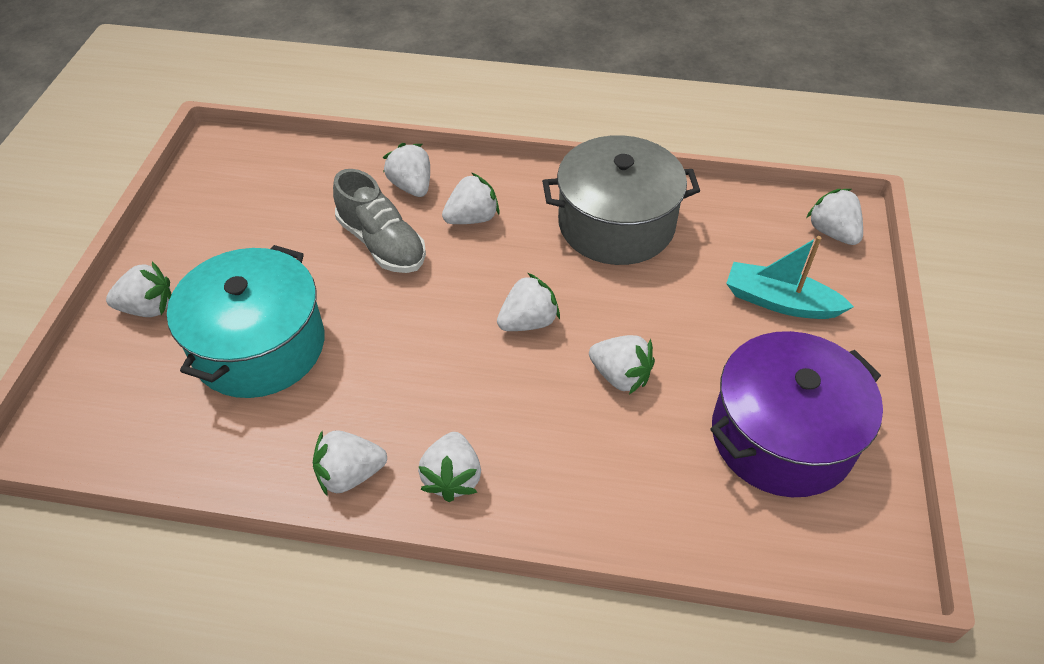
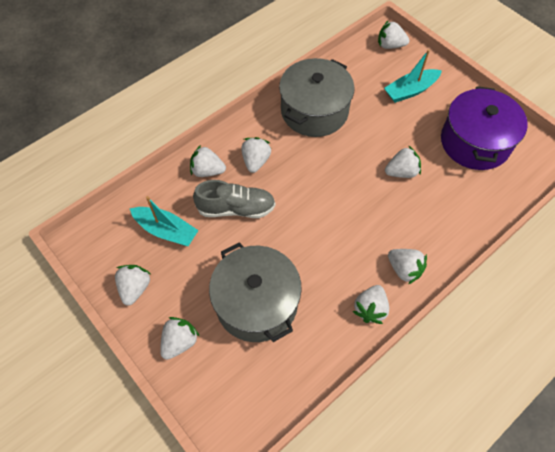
camera: 50 degrees left, 10 degrees up
turquoise pot [167,245,324,398] -> grey pot [209,242,302,342]
white strawberry [497,273,560,331] -> white strawberry moved to [115,265,151,306]
none -> turquoise boat [130,196,199,246]

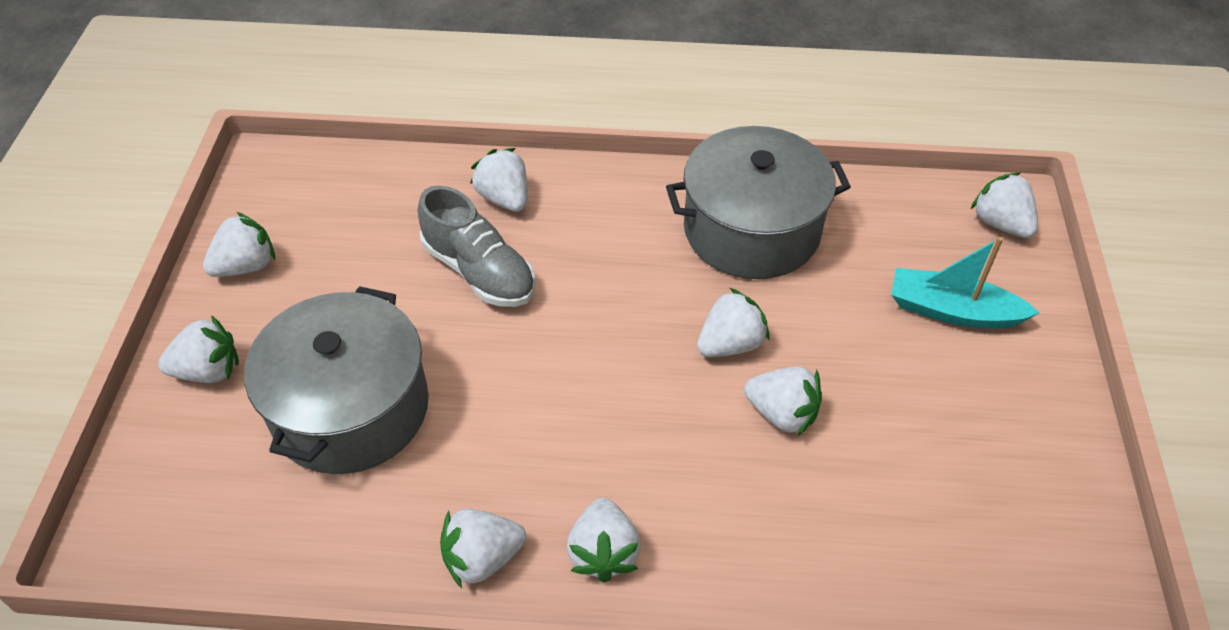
camera: 45 degrees right, 10 degrees down
turquoise boat [130,196,199,246] -> none
white strawberry [241,137,271,173] -> white strawberry moved to [697,288,770,357]
purple pot [441,86,528,170] -> none

